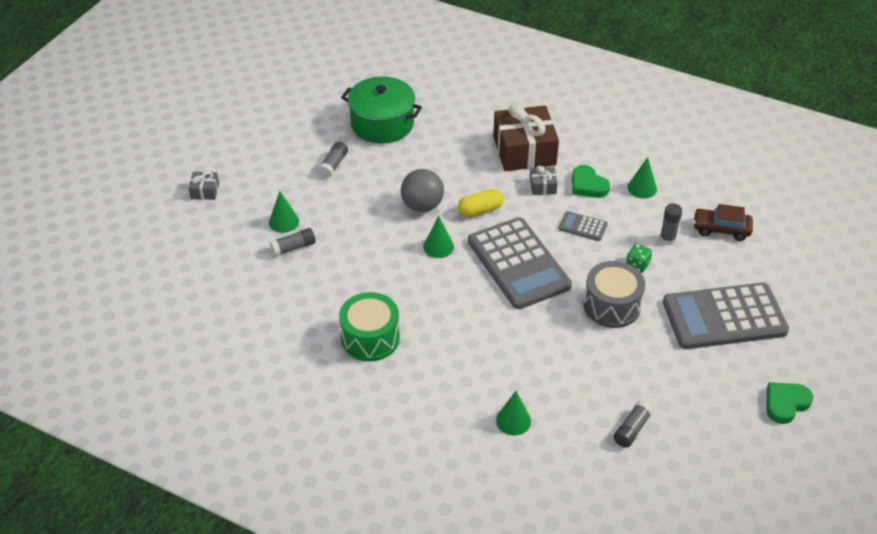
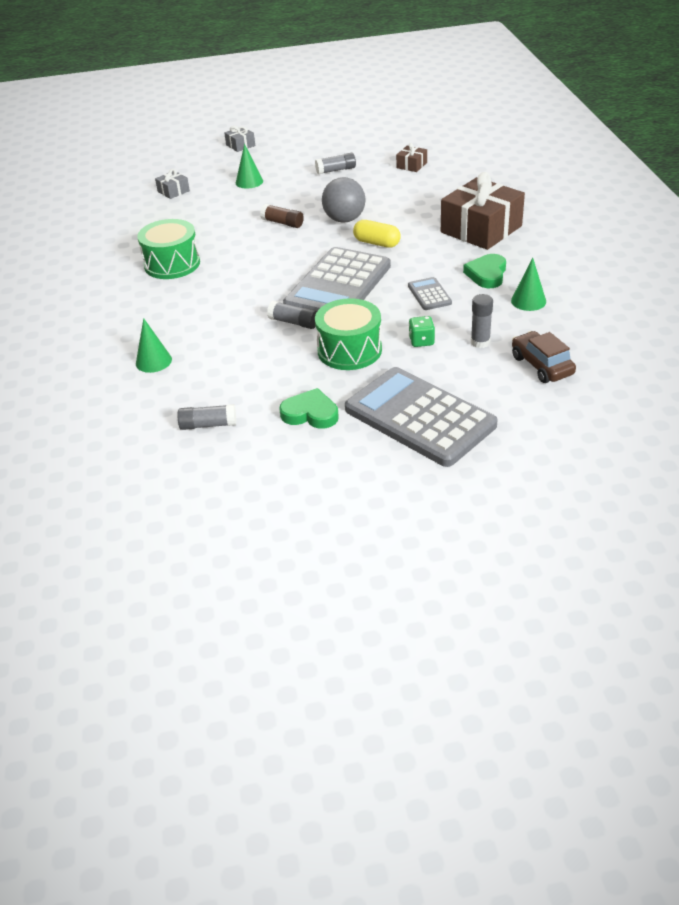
camera: 55 degrees right, 5 degrees down
grey glue stick [269,228,316,256] -> grey glue stick moved to [267,301,317,329]
green pot [341,76,422,144] -> brown gift [396,143,427,172]
green cone [423,216,454,258] -> none
grey gift [530,166,558,195] -> grey gift moved to [155,169,190,199]
grey drum [583,261,645,328] -> green drum [315,298,382,370]
green heart [766,382,813,424] -> green heart moved to [279,388,339,429]
none -> brown glue stick [260,204,304,228]

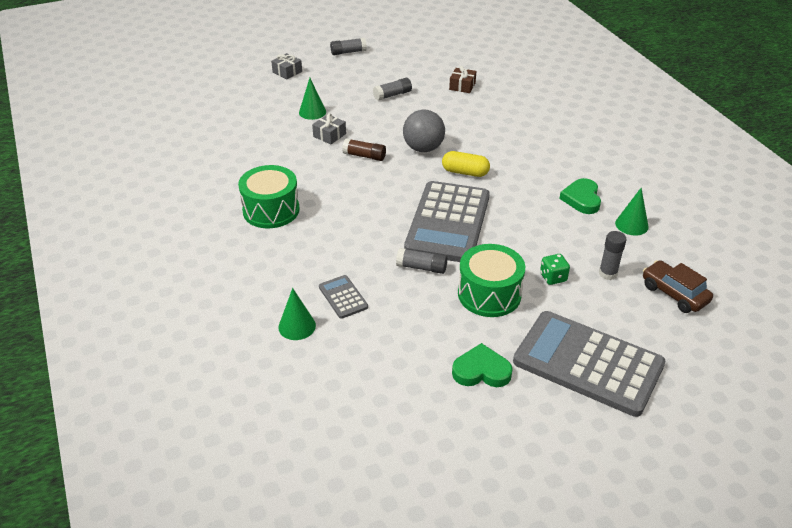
camera: 15 degrees left, 0 degrees up
grey gift [155,169,190,199] -> grey gift moved to [312,113,346,144]
grey glue stick [177,404,236,430] -> grey glue stick moved to [330,38,367,55]
grey calculator [408,277,452,310] -> grey calculator moved to [319,275,368,319]
brown gift [441,172,525,250] -> none

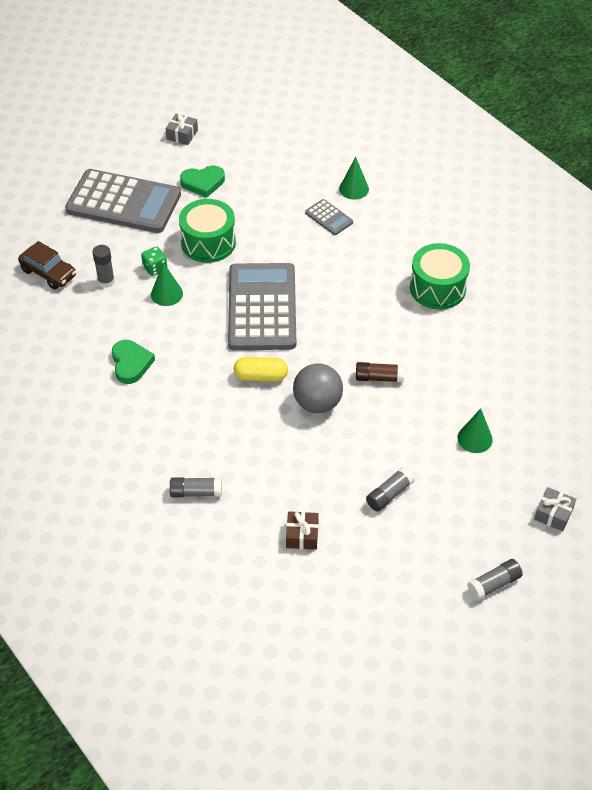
camera: 165 degrees right, 10 degrees up
grey gift [312,113,346,144] -> grey gift moved to [166,113,198,145]
grey glue stick [396,248,447,274] -> grey glue stick moved to [170,477,222,497]
green cone [615,188,649,235] -> green cone moved to [151,262,183,306]

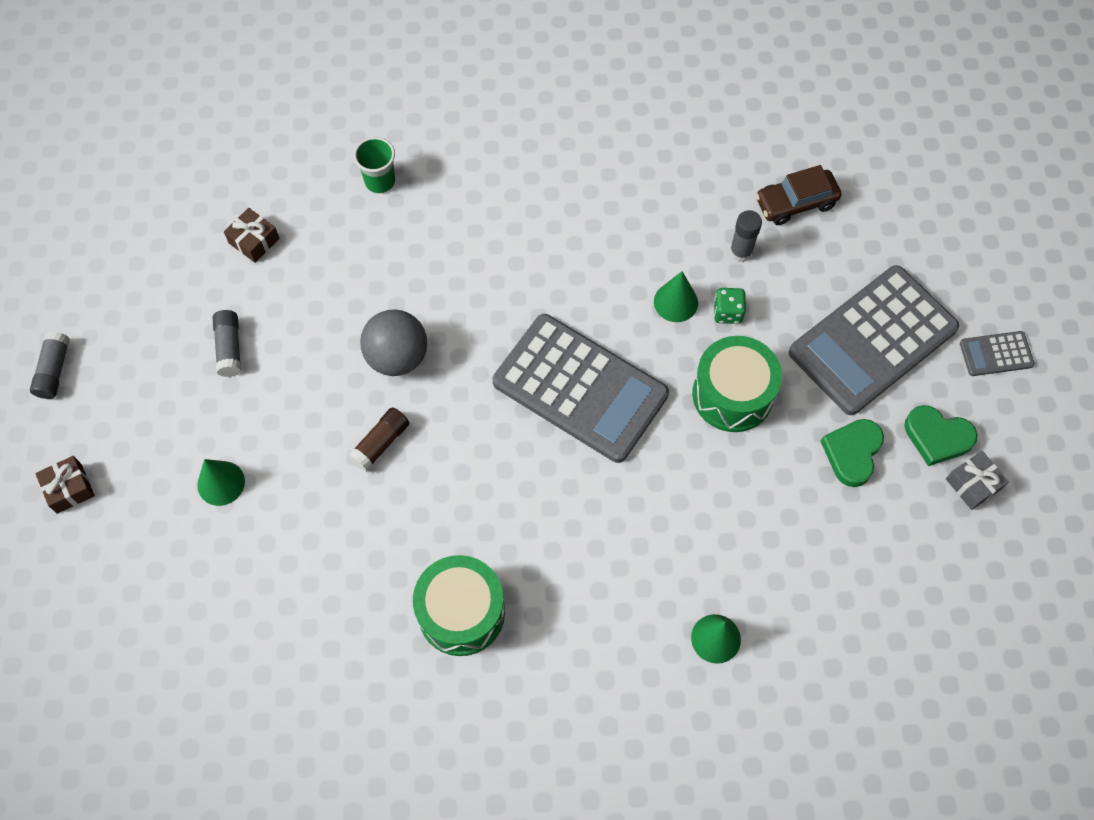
camera: 125 degrees right, 15 degrees up
green heart [112,340,155,384] -> green heart moved to [905,405,977,466]
grey glue stick [170,477,222,497] -> green cup [354,137,395,193]
yellow capsule [234,357,288,381] -> none
grey calculator [305,199,353,235] -> grey calculator moved to [960,331,1034,376]
grey gift [534,487,576,531] -> brown gift [35,456,95,514]

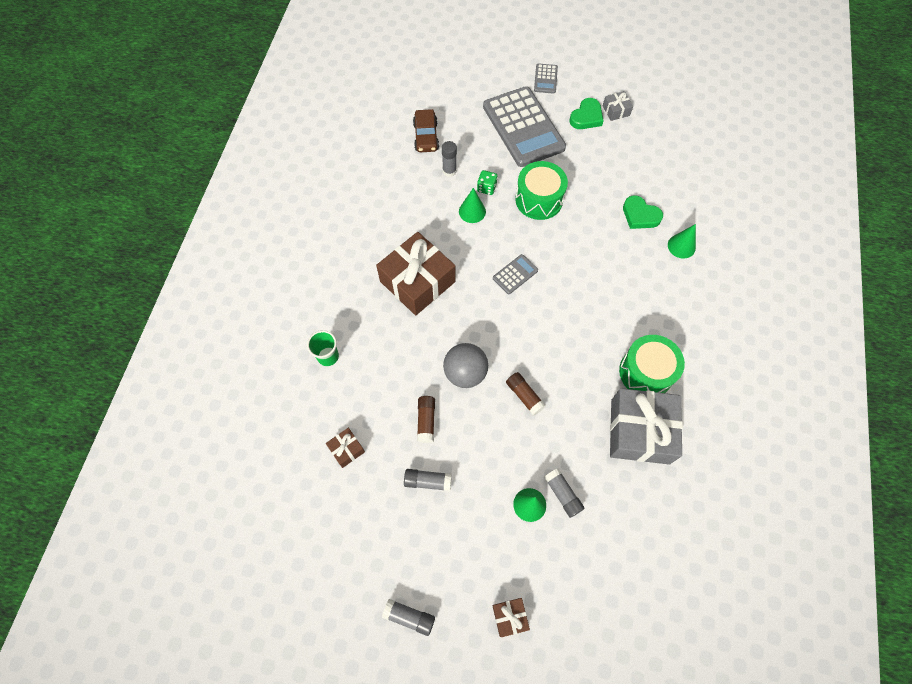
camera: 75 degrees left, 0 degrees up
grey calculator [493,314,669,463] -> grey calculator [493,254,538,294], size x0.43
green heart [821,419,884,487] -> green heart moved to [623,195,663,229]
none -> brown gift [376,232,455,316]
none -> brown glue stick [417,396,435,443]
none -> grey glue stick [544,468,584,518]
none -> grey gift [610,388,683,464]

